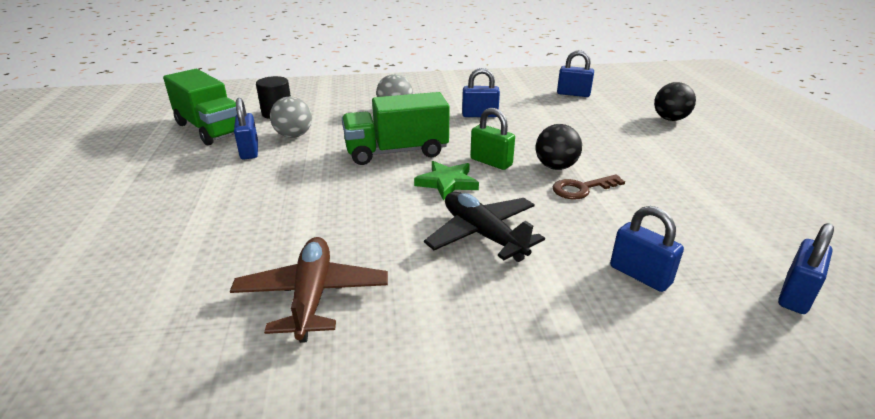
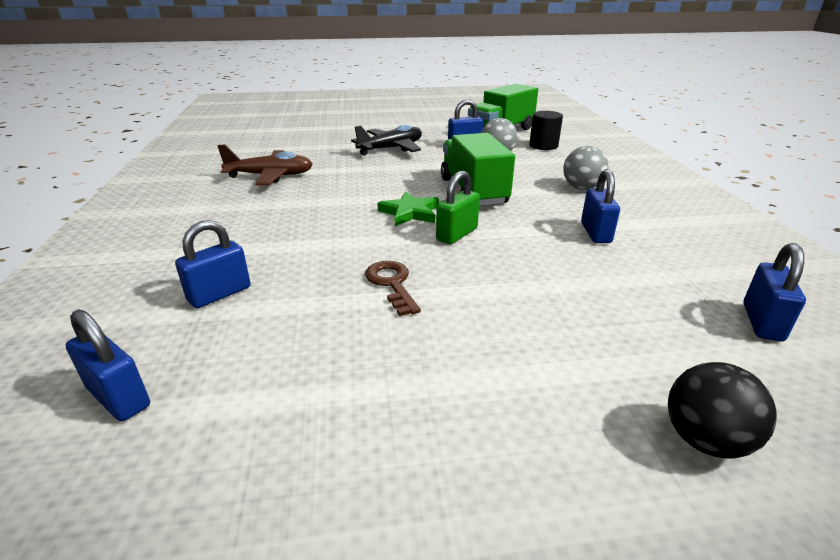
camera: 90 degrees right, 0 degrees up
black plane [424,192,545,262] -> black plane moved to [351,125,422,156]
black ball [536,124,582,170] -> none

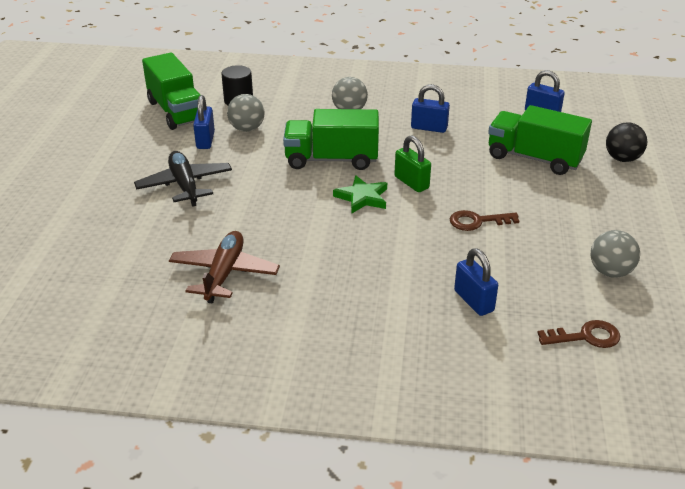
camera: 75 degrees left, 5 degrees up
blue padlock [66,310,150,421] -> brown key [537,320,620,348]
none -> green truck [488,105,592,175]
none -> grey ball [590,230,640,278]

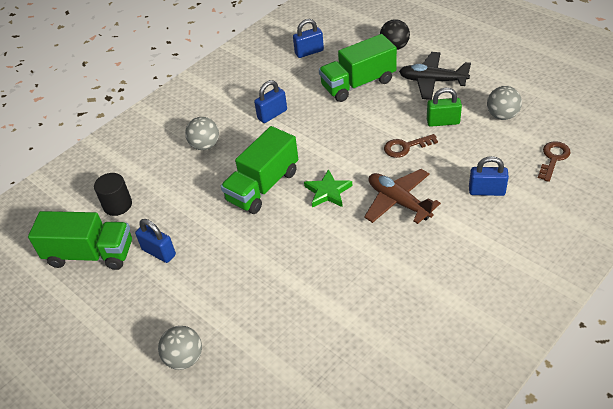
camera: 50 degrees left, 10 degrees up
black plane [134,151,232,207] -> black plane moved to [399,52,471,100]
brown plane [169,231,280,303] -> brown plane moved to [364,169,441,224]
grey ball [227,94,265,132] -> grey ball moved to [158,326,202,370]
green padlock [394,135,431,192] -> green padlock moved to [427,88,462,127]
brown key [450,210,519,231] -> brown key turned 45 degrees clockwise [384,134,438,158]

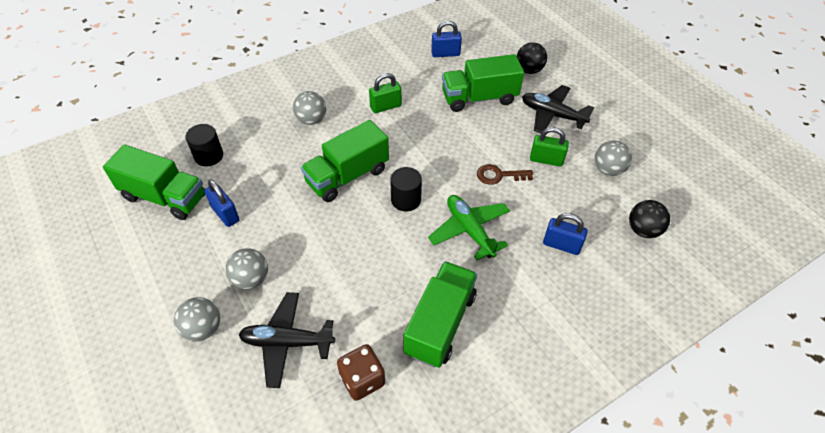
camera: 10 degrees right, 5 degrees up
blue padlock [254,80,287,123] -> green padlock [369,73,402,113]
green star [304,169,352,207] -> black cylinder [390,167,422,211]
brown plane [364,169,441,224] -> green plane [428,195,510,260]
brown key [538,141,571,182] -> black ball [629,200,670,238]
none -> grey ball [225,248,268,289]
none -> black plane [239,292,335,388]
none -> brown dice [337,344,385,401]
none -> green truck [403,261,477,368]

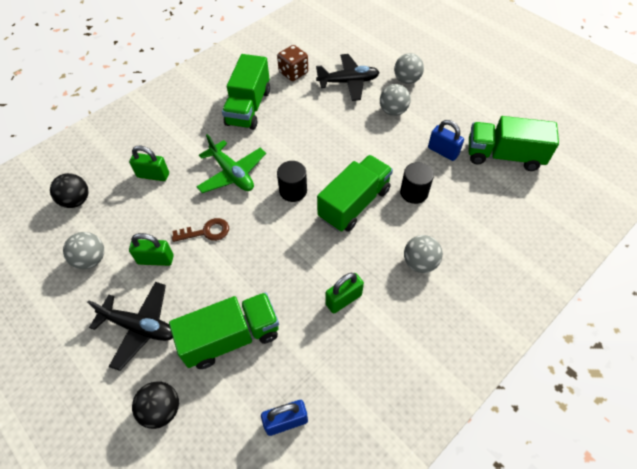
camera: 170 degrees right, 5 degrees up
black cylinder [186,124,223,166] -> black cylinder moved to [400,162,434,204]
blue padlock [543,213,588,255] -> green padlock [129,146,169,181]

